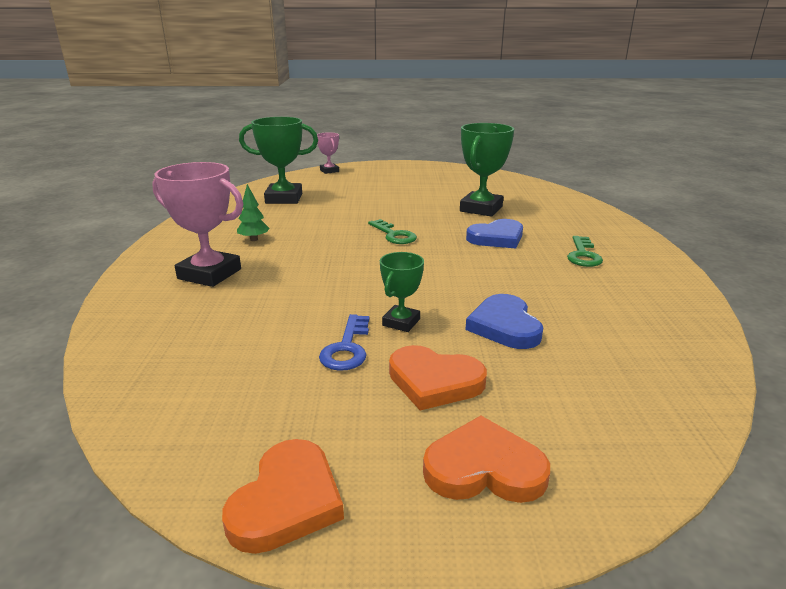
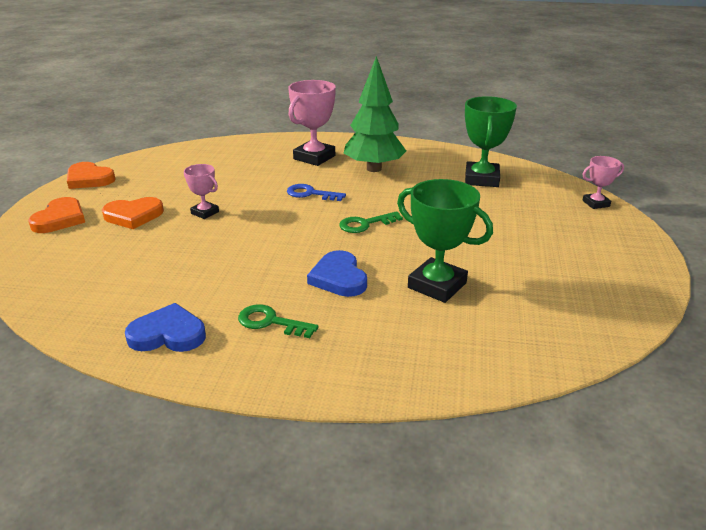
camera: 100 degrees right, 5 degrees up
green tree [237,184,270,241] -> green tree [344,56,406,172], size x2.38
blue key [319,314,370,371] -> blue key moved to [287,184,346,201]
green trophy [380,252,424,332] -> pink trophy [184,164,219,219]
orange heart [389,345,487,411] -> orange heart turned 135 degrees counterclockwise [102,197,164,229]
blue heart [465,294,543,349] -> blue heart moved to [125,303,206,352]

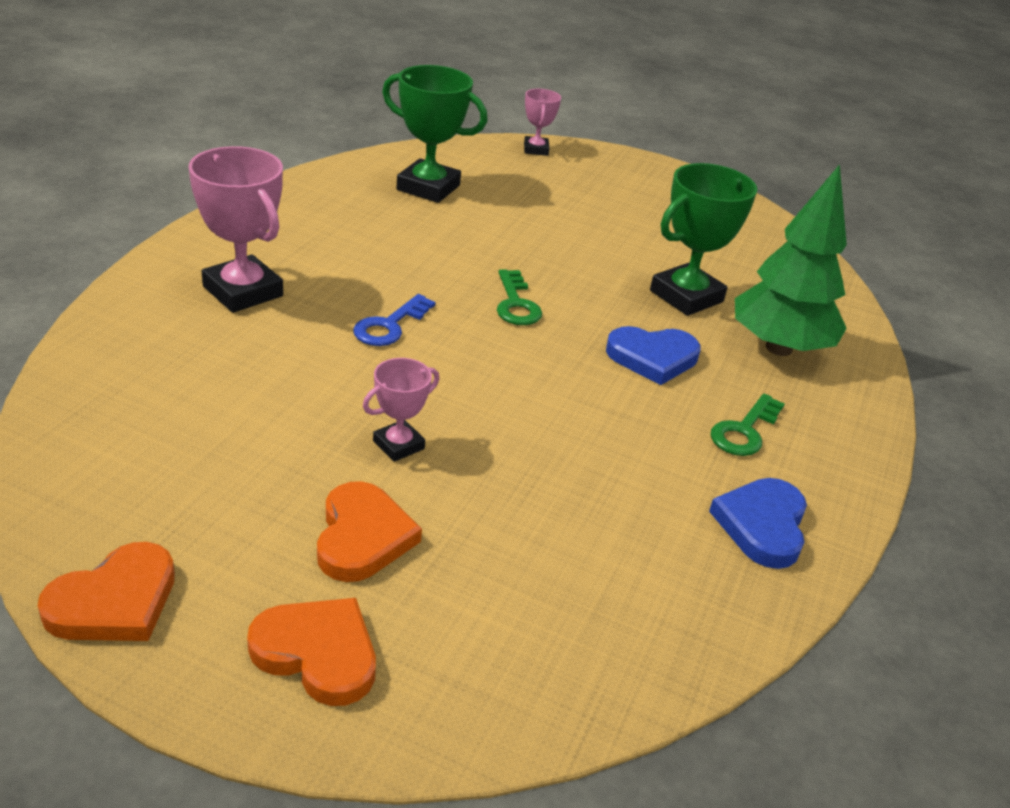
camera: 80 degrees left, 5 degrees up
green tree [344,56,406,172] -> green tree moved to [735,164,847,356]

